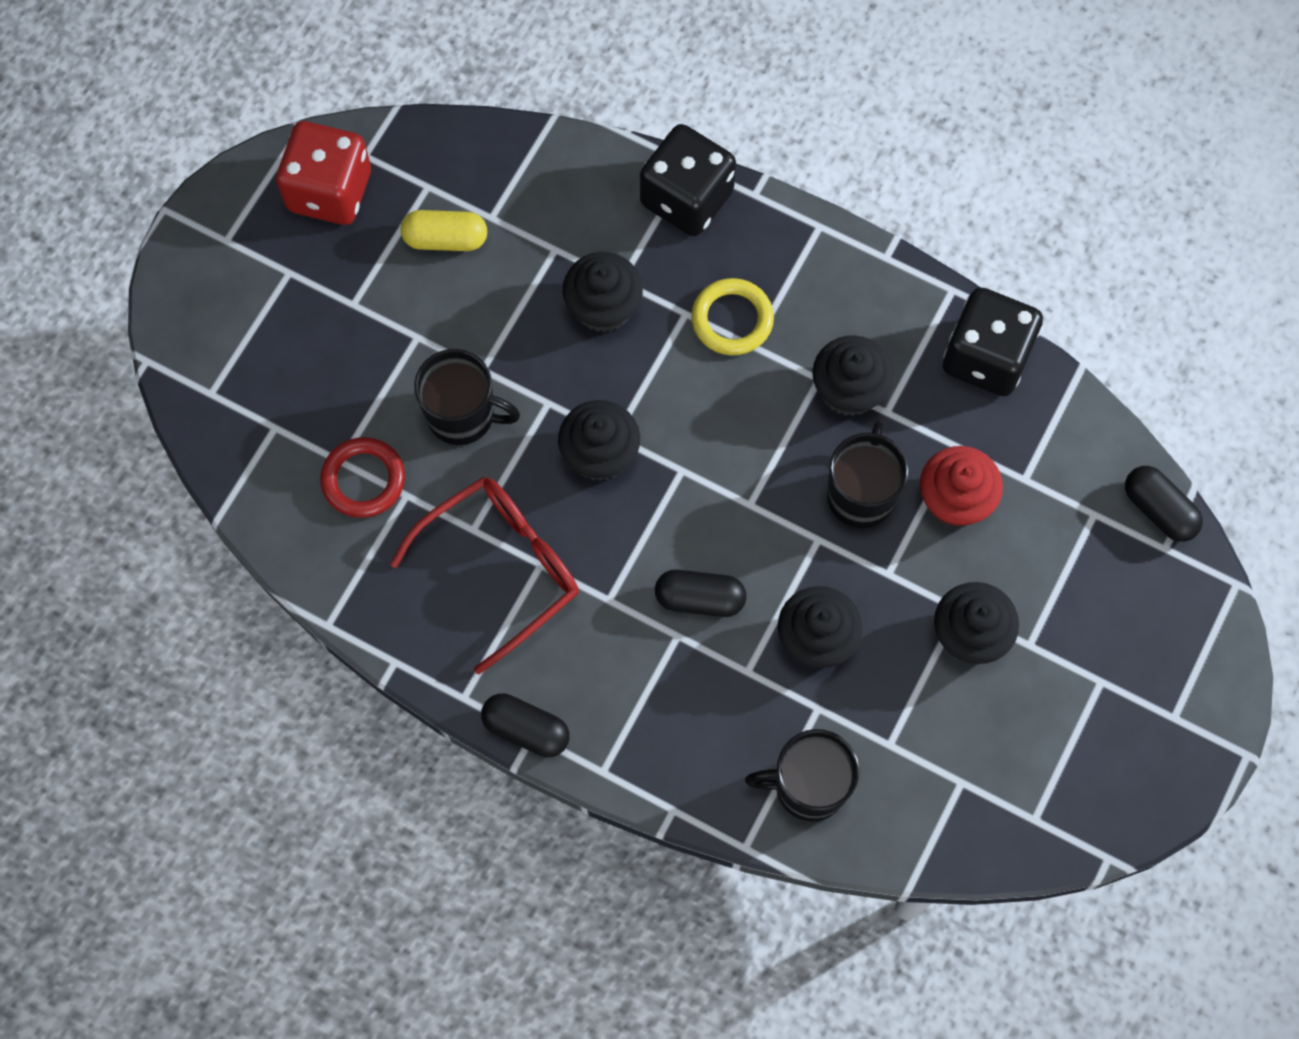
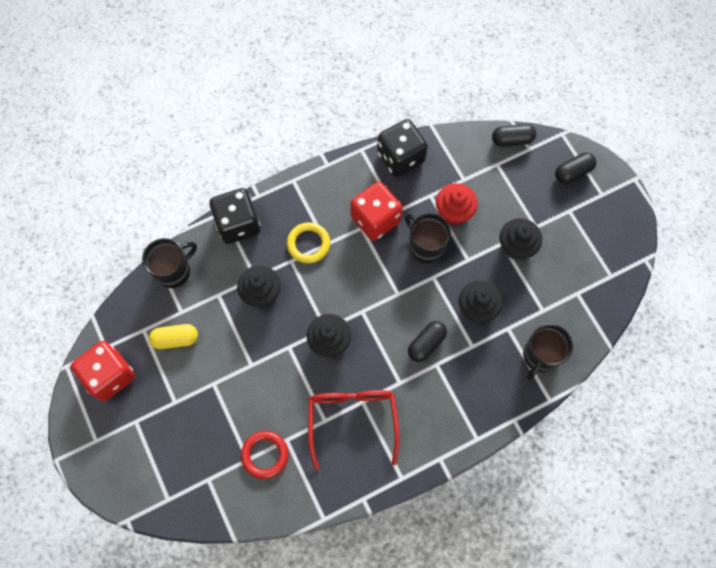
camera: 55 degrees left, 0 degrees up
yellow capsule [401,210,487,251] -> yellow capsule turned 45 degrees clockwise [149,324,198,349]
black mug [414,349,520,445] -> black mug moved to [142,238,197,288]
black capsule [481,693,570,757] -> black capsule moved to [555,152,597,184]
black cupcake [812,335,894,416] -> red dice [350,182,403,241]

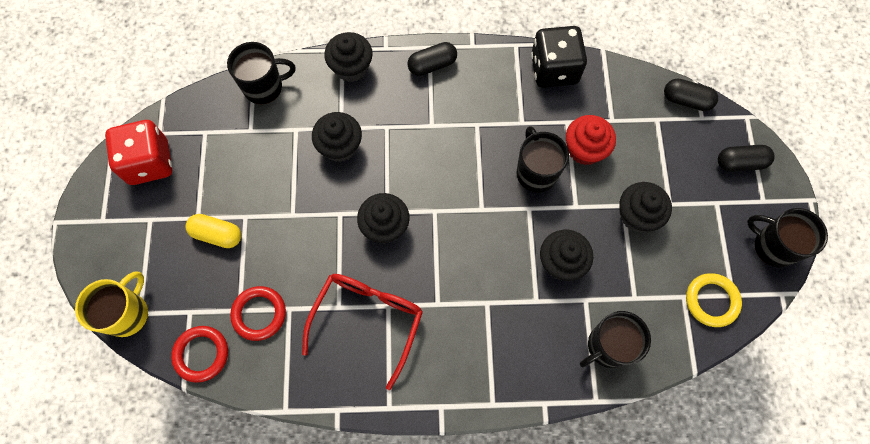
camera: 25 degrees right, 0 degrees up
yellow capsule [149,324,198,349] -> yellow capsule moved to [186,214,241,248]
black dice [209,188,260,244] -> black cupcake [324,32,373,82]
yellow ring [287,222,330,263] -> yellow ring moved to [686,273,742,327]
red dice [350,182,403,241] -> none
black capsule [408,321,447,362] -> black capsule moved to [407,42,457,76]
none -> yellow mug [75,271,148,337]
none -> red ring [171,326,228,383]
none -> black mug [747,208,828,267]

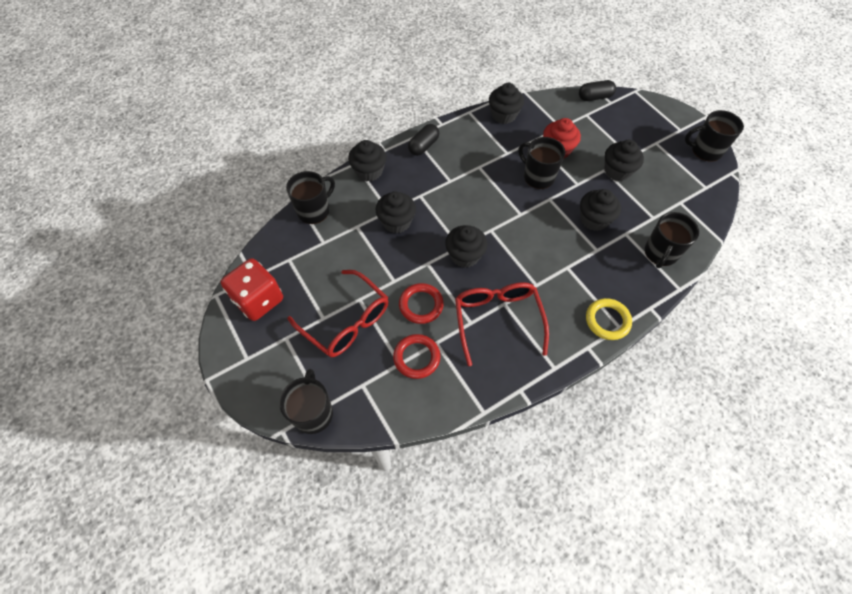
camera: 30 degrees left, 10 degrees down
yellow mug [75,271,148,337] -> black mug [279,369,333,434]
red ring [171,326,228,383] -> red ring moved to [399,283,444,324]
yellow capsule [186,214,241,248] -> red glasses [287,270,389,357]
black dice [531,26,587,88] -> black cupcake [489,83,524,124]
yellow ring [686,273,742,327] -> yellow ring moved to [586,298,632,340]
black capsule [718,145,774,172] -> none

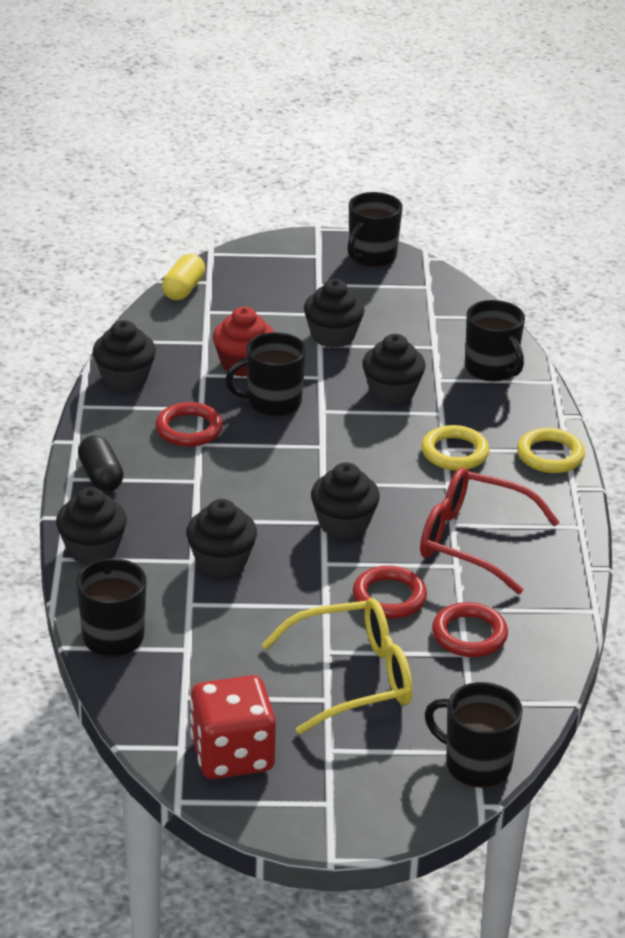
camera: 60 degrees left, 25 degrees down
red glasses [287,270,389,357] -> yellow glasses [262,598,413,734]
black capsule [579,80,616,101] -> yellow capsule [162,254,205,300]
none -> red ring [155,402,223,447]
none -> yellow ring [421,425,489,471]

